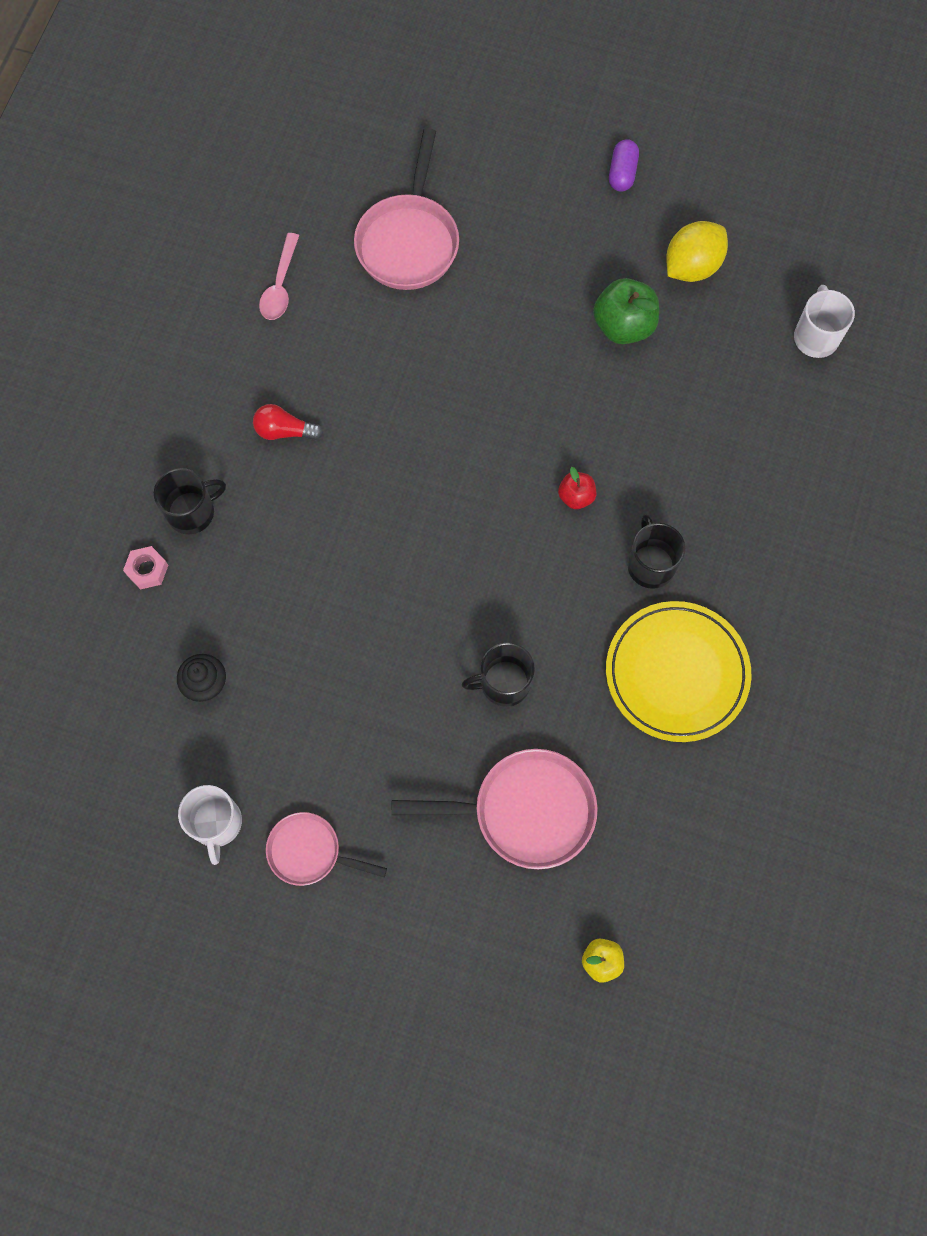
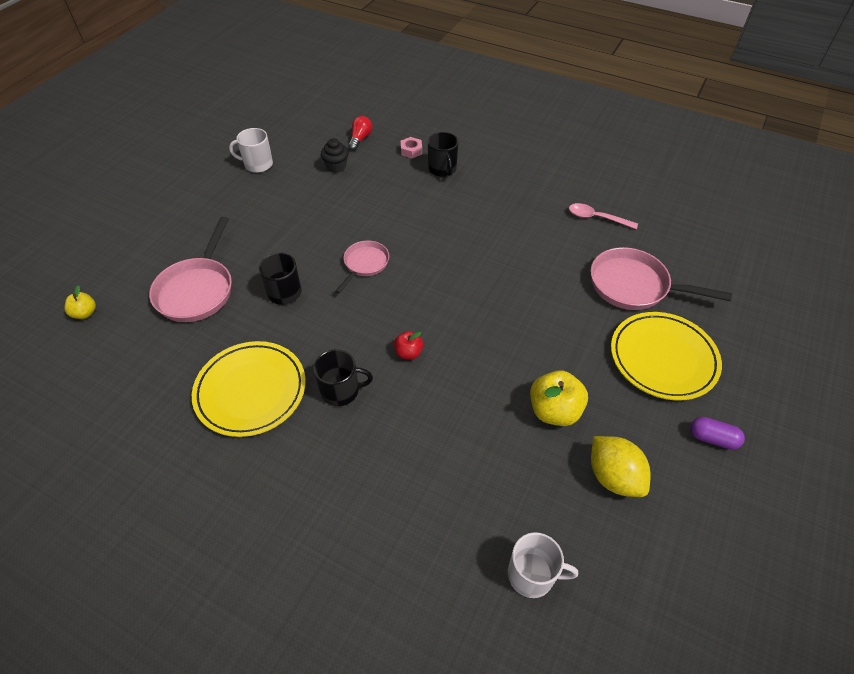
camera: 100 degrees right, 20 degrees down
red light bulb [253,404,323,440] -> red light bulb moved to [348,116,372,151]
pink pan [266,812,387,886] -> pink pan moved to [335,241,389,293]
green apple [593,278,659,344] -> yellow apple [530,370,588,426]
none -> yellow plate [611,312,722,400]

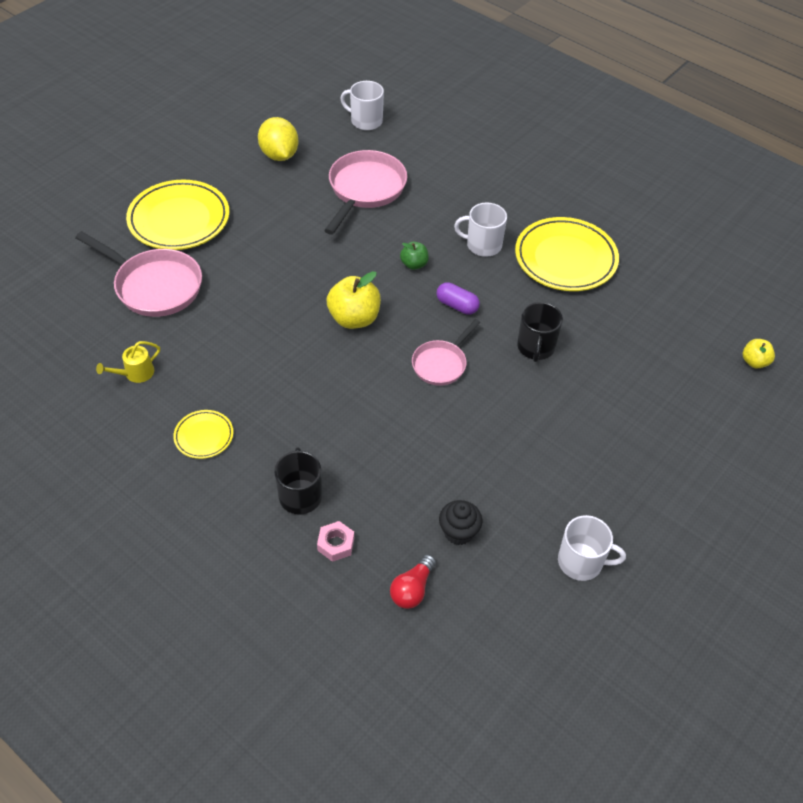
camera: 170 degrees left, 0 degrees up
pink pan [149,217,232,322] -> pink pan moved to [324,150,407,235]
black mug [314,349,373,406] -> white mug [454,203,507,257]
red apple [394,331,423,360] -> green apple [400,242,429,270]
yellow apple [530,370,588,426] -> yellow apple moved to [327,271,381,329]
pink spoon [569,203,638,229] -> yellow watering can [96,341,160,383]
purple capsule [690,417,745,449] -> purple capsule moved to [436,282,480,315]
none -> yellow plate [173,410,233,459]

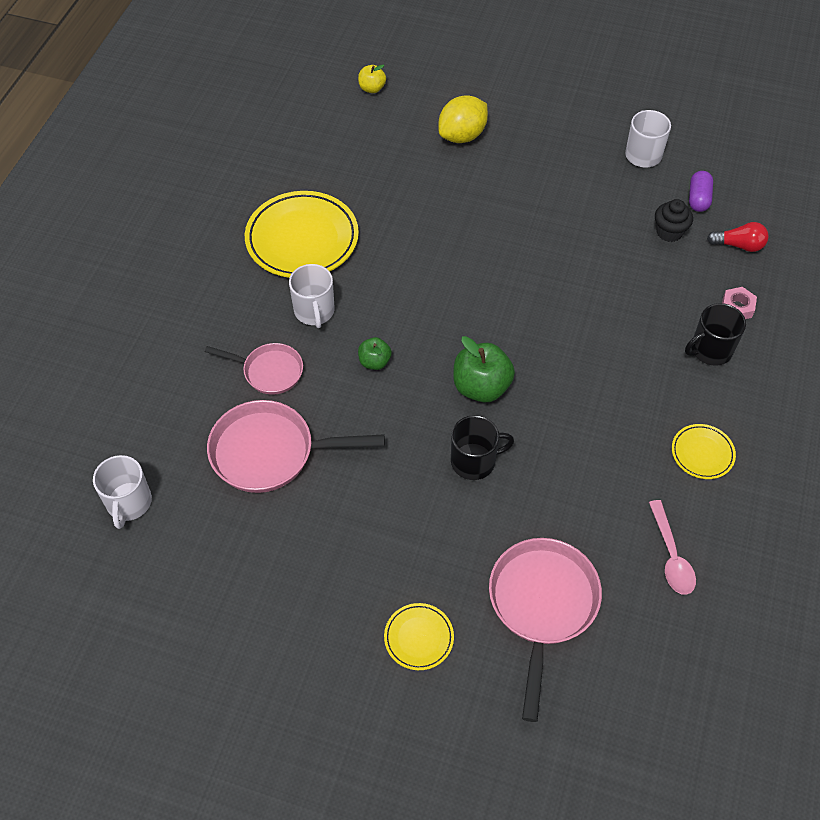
camera: 110 degrees left, 5 degrees up
yellow watering can [96,341,160,383] -> pink spoon [649,500,696,595]
yellow plate [126,180,229,250] -> yellow plate [384,603,454,670], size x0.49
yellow lemon [258,117,298,161] -> yellow lemon moved to [438,95,488,143]
yellow apple [327,271,381,329] -> green apple [453,336,515,402]
pink pan [412,319,480,386] -> pink pan moved to [205,343,303,395]
purple capsule [436,282,480,315] -> purple capsule moved to [689,171,713,212]
black mug [517,302,563,362] -> black mug moved to [451,415,514,480]

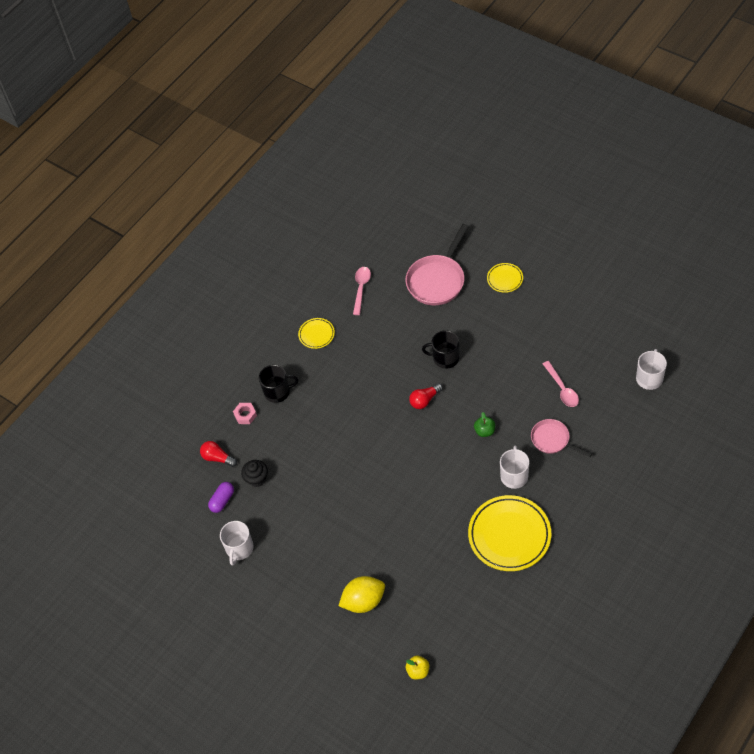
camera: 155 degrees left, 0 degrees up
pink pan [207,400,385,493] -> pink spoon [543,361,579,407]
green apple [453,336,515,402] -> red light bulb [409,383,443,409]

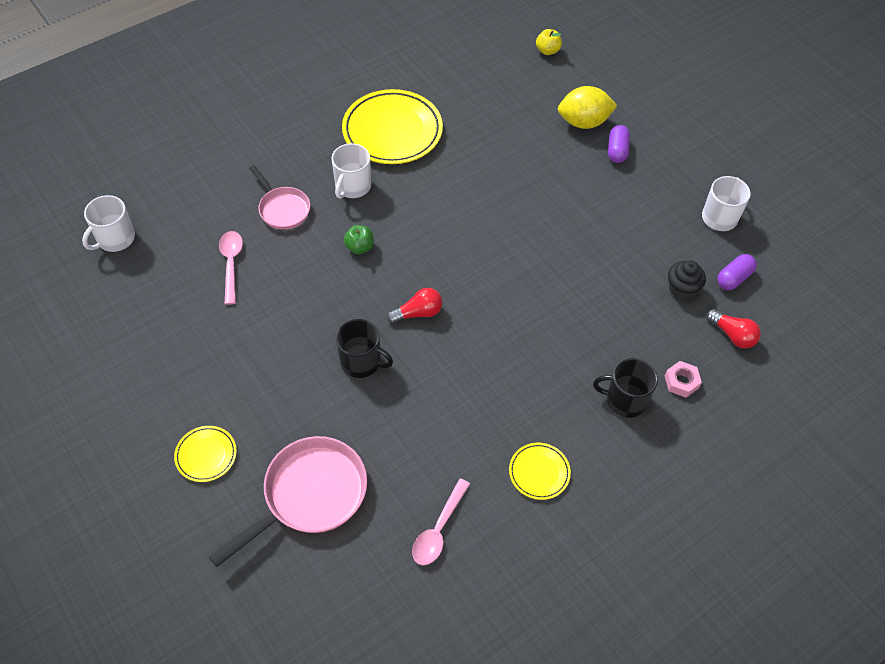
camera: 170 degrees left, 0 degrees up
none -> purple capsule [608,125,630,163]

